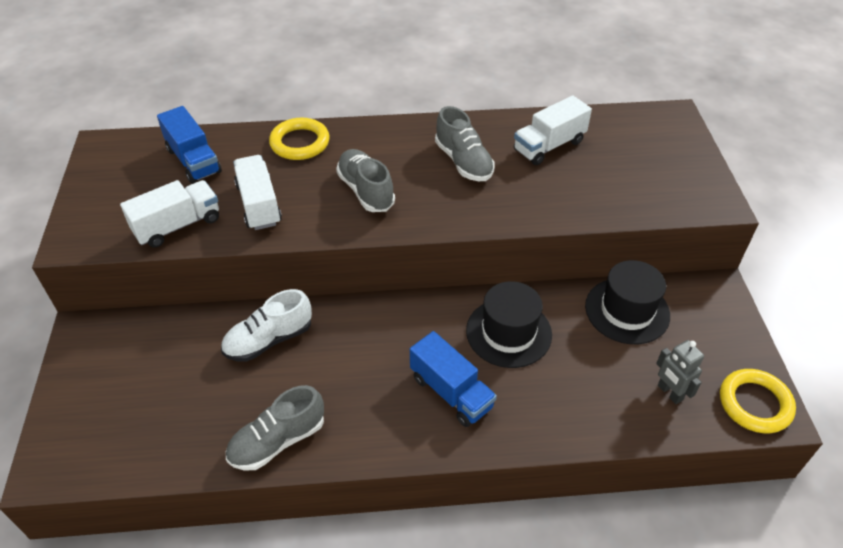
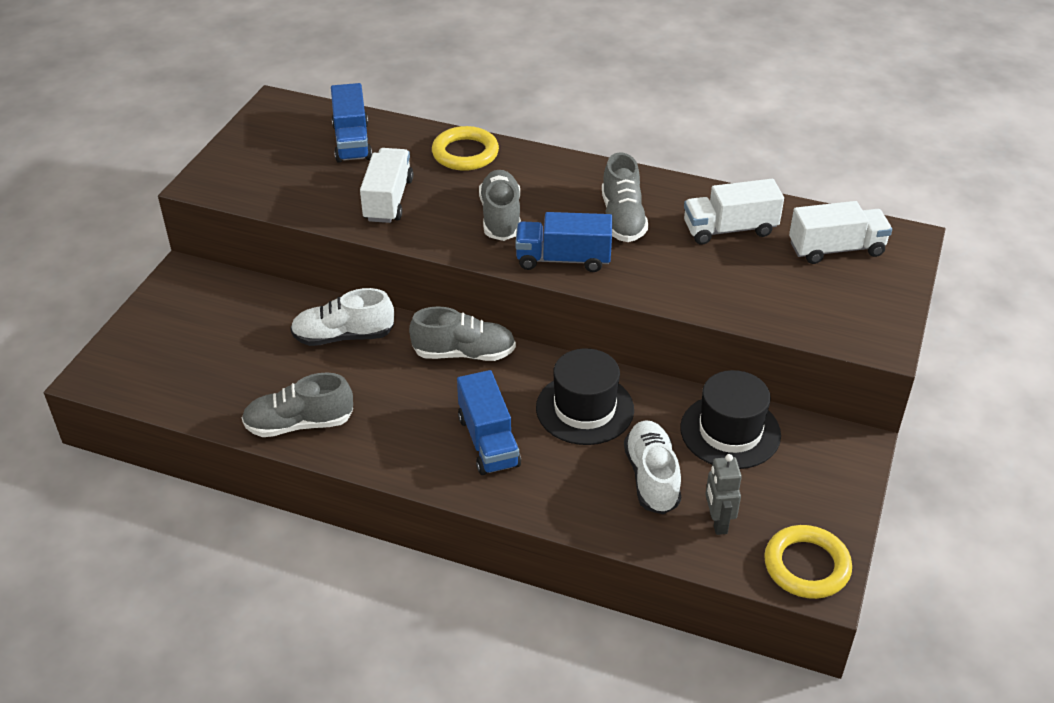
camera: 25 degrees right, 5 degrees down
white truck [120,180,219,248] -> white truck moved to [789,201,892,264]
none -> grey shoe [409,306,516,361]
none -> blue truck [515,212,612,272]
none -> white shoe [624,420,681,515]

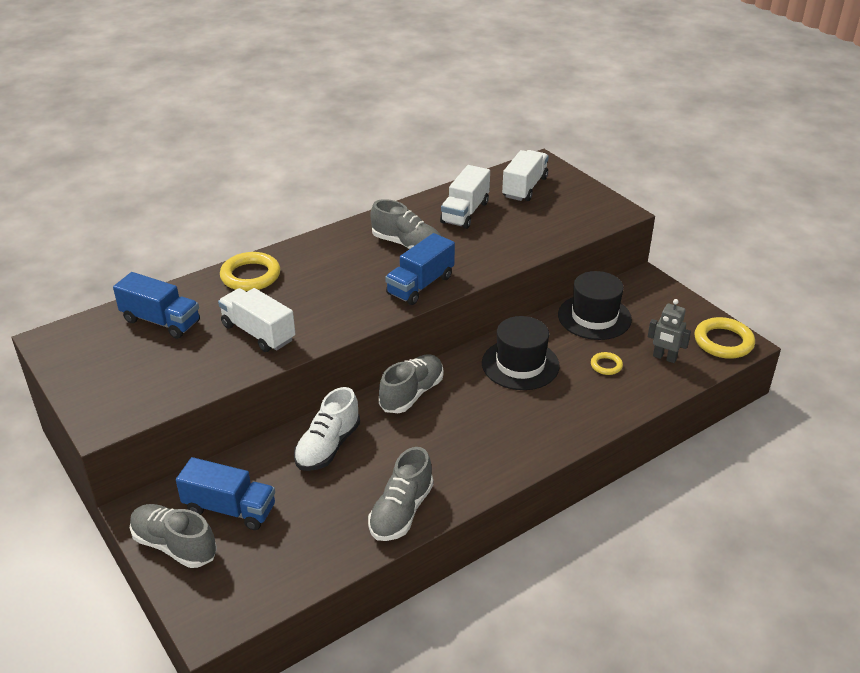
camera: 55 degrees left, 5 degrees down
blue truck [457,370,521,475] -> blue truck moved to [176,457,275,530]
grey shoe [479,170,521,241] -> grey shoe moved to [130,504,217,568]
white shoe [624,420,681,515] -> yellow ring [591,352,623,375]

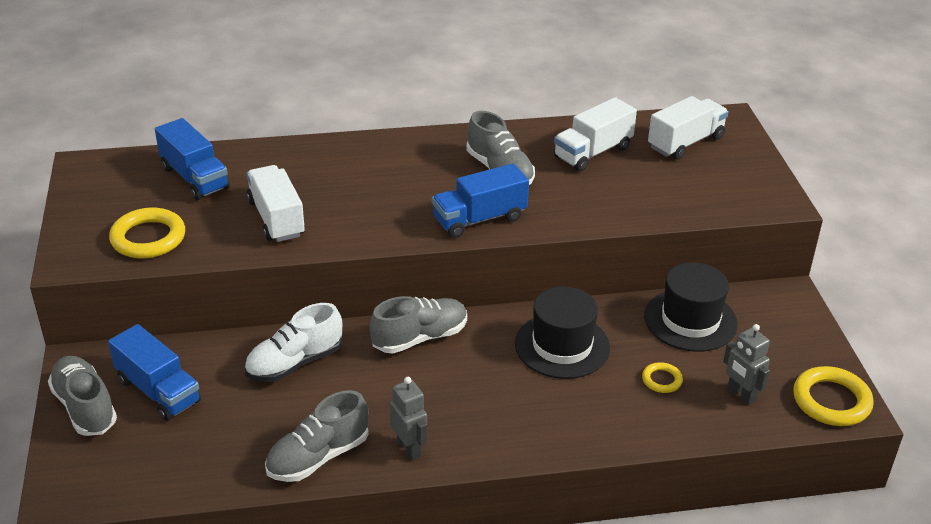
camera: 25 degrees right, 0 degrees up
yellow ring [220,252,280,291] -> yellow ring moved to [109,208,185,258]
none -> grey robot [390,377,427,460]

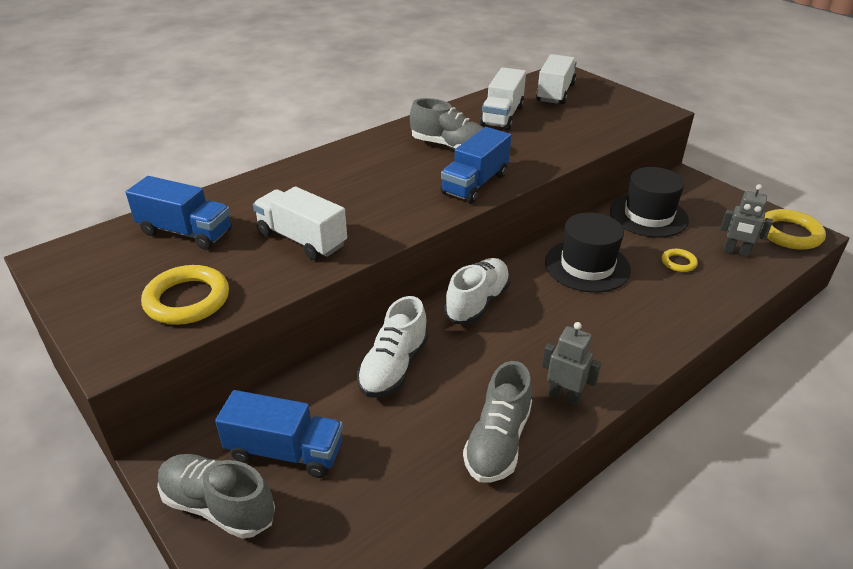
camera: 30 degrees left, 0 degrees up
grey shoe [369,296,467,353] -> white shoe [444,258,510,324]

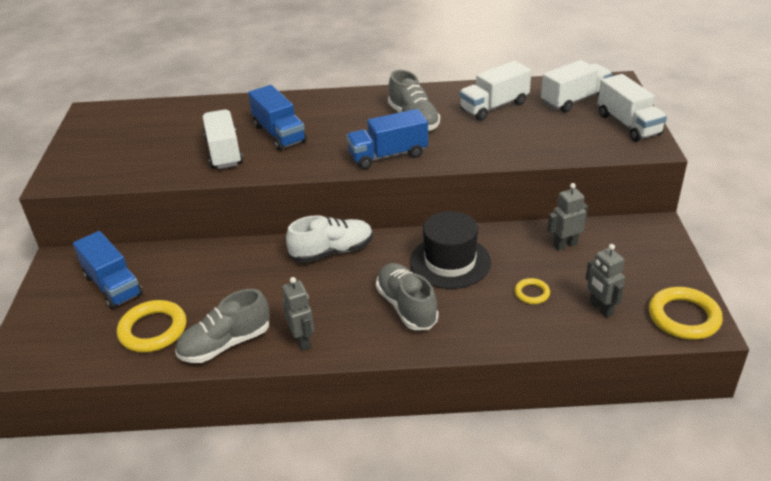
camera: 40 degrees right, 0 degrees up
blue truck [126,176,232,250] -> blue truck moved to [248,85,307,151]
yellow ring [141,265,229,325] -> yellow ring moved to [117,300,186,353]
grey shoe [157,454,275,539] -> grey shoe moved to [376,263,438,330]
white shoe [357,296,428,398] -> none
black hat [610,167,689,238] -> grey robot [547,183,588,251]
none -> white truck [598,74,667,142]

